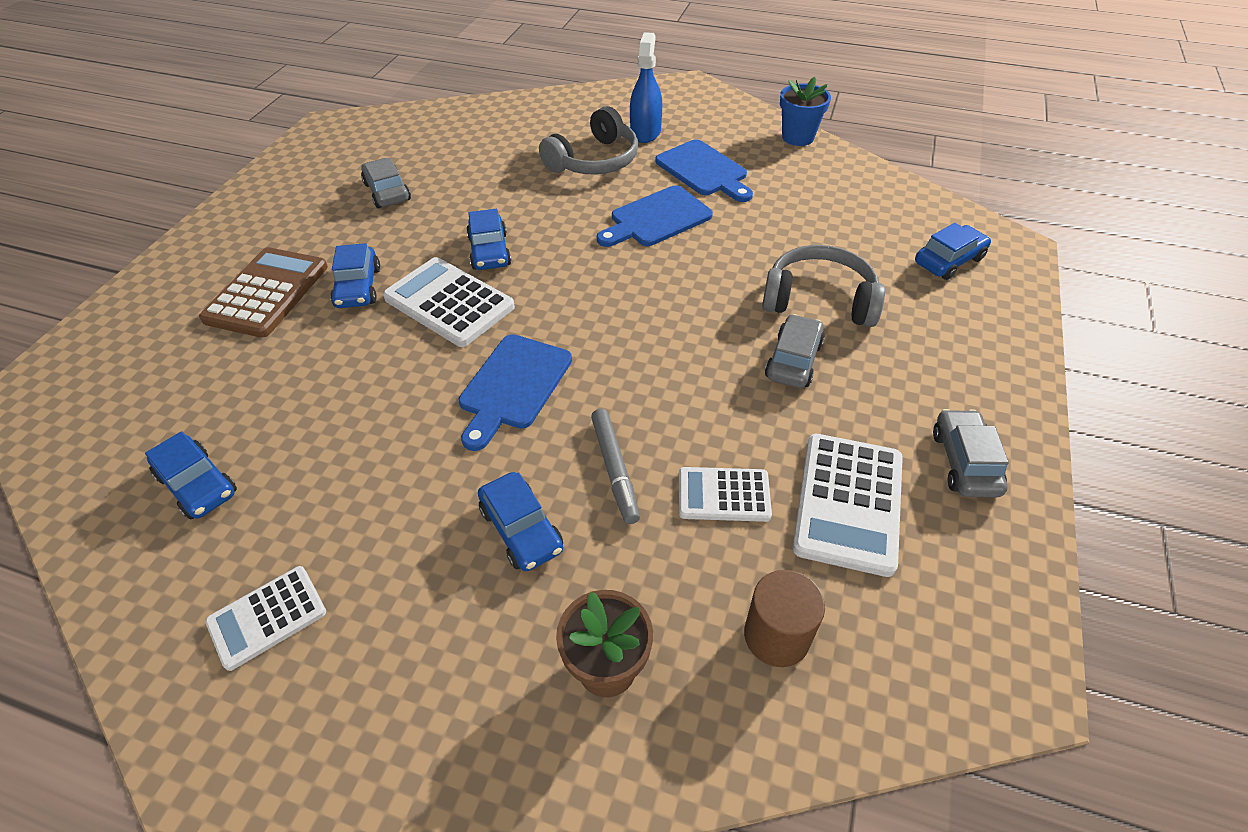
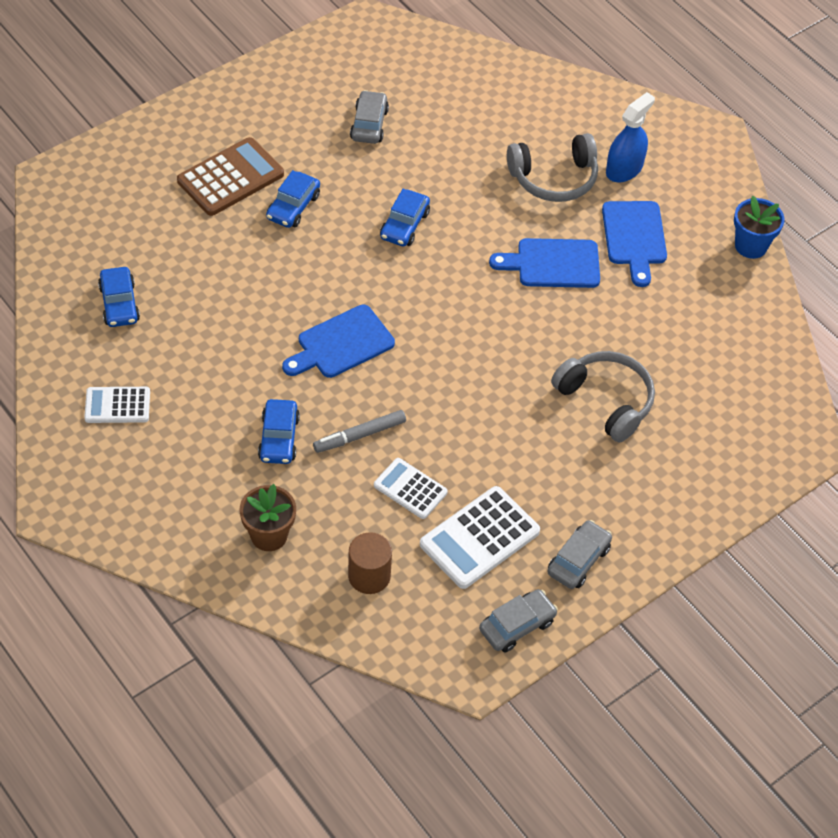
camera: 30 degrees right, 5 degrees up
white calculator [383,257,515,347] -> none
grey marker [591,409,640,524] -> grey marker turned 45 degrees clockwise [313,410,406,453]
grey car [765,314,825,388] -> grey car moved to [479,589,558,652]
blue car [915,223,991,280] -> none

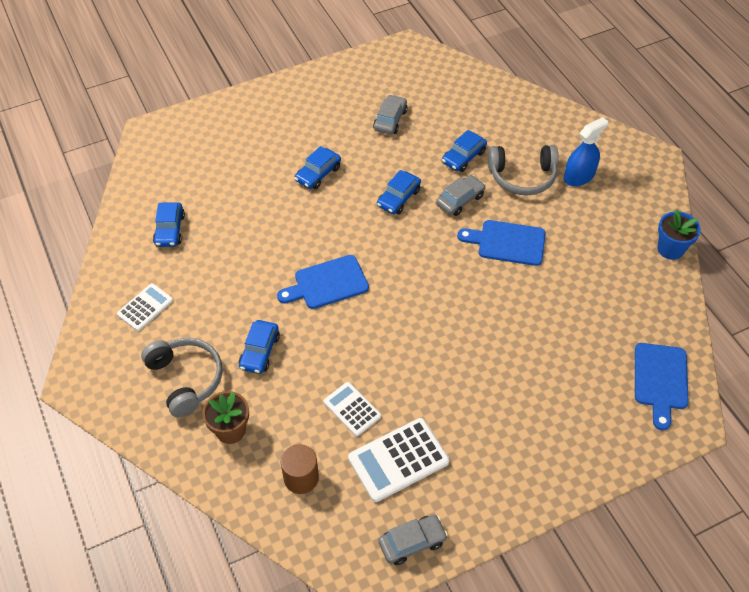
camera: 15 degrees right, 0 degrees up
white calculator [84,387,150,423] -> white calculator turned 120 degrees clockwise [117,283,173,331]
brown calculator [177,137,284,216] -> none
grey marker [313,410,406,453] -> none
grey car [547,520,612,589] -> grey car moved to [436,175,486,216]
grey headphones [551,351,655,442] -> grey headphones moved to [141,338,222,417]
blue cutting board [602,201,667,287] -> blue cutting board moved to [635,343,689,430]
none -> blue car [442,130,487,172]

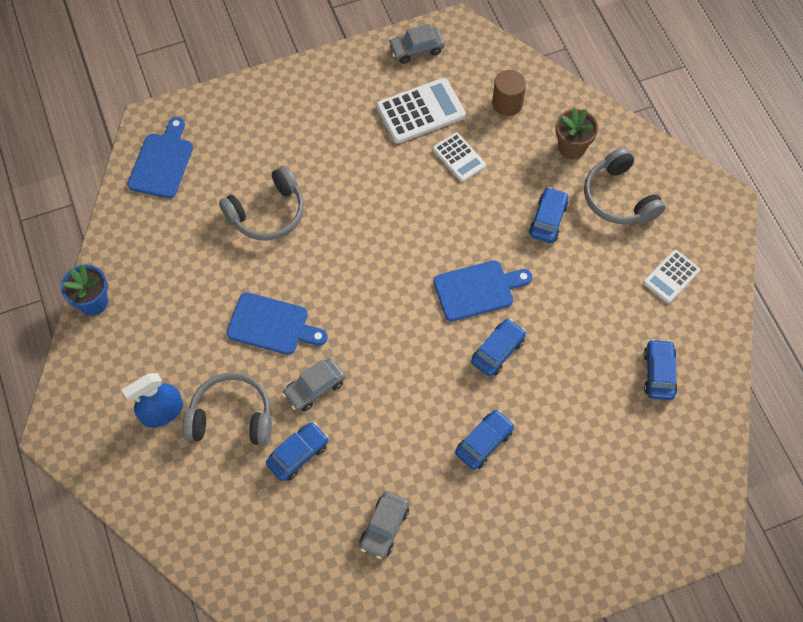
camera: 175 degrees left, 10 degrees up
blue car [377,170,421,214] -> blue car moved to [471,319,526,377]
none -> grey headphones [219,166,304,241]

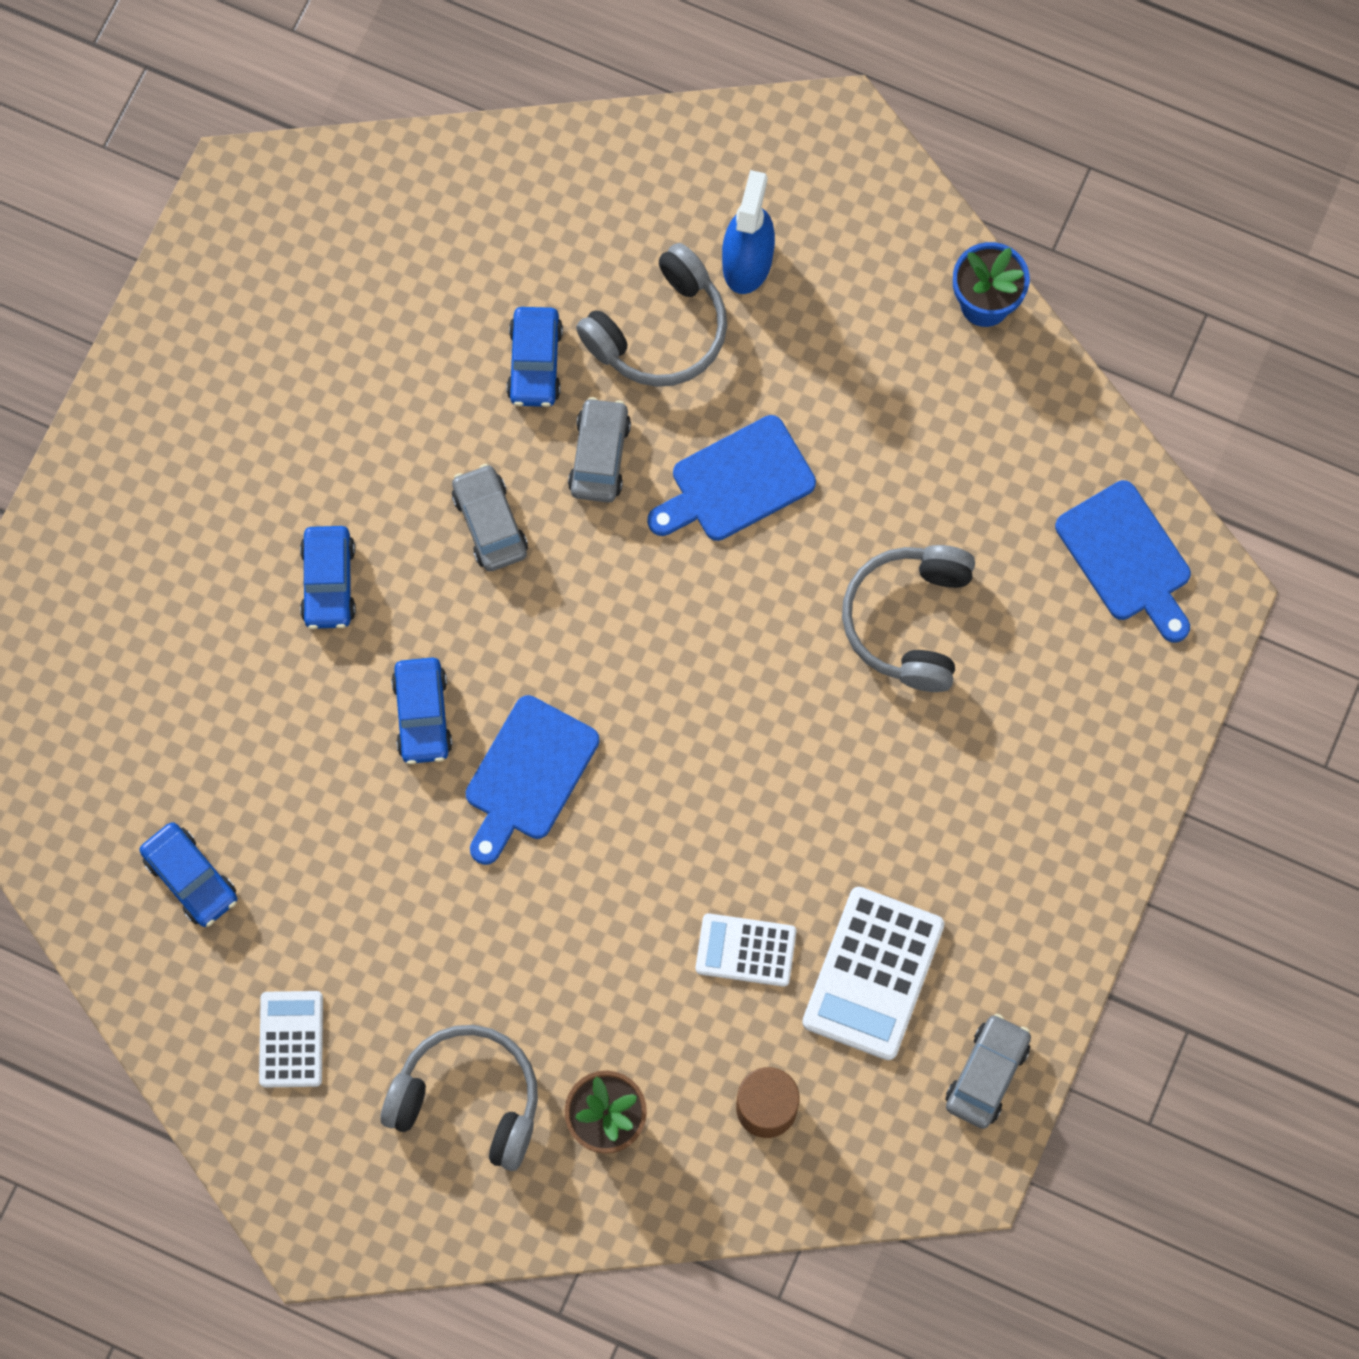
camera: 135 degrees right, 10 degrees up
grey car [359,491,409,559] -> grey car moved to [452,464,528,571]
blue car [529,187,569,243] -> none

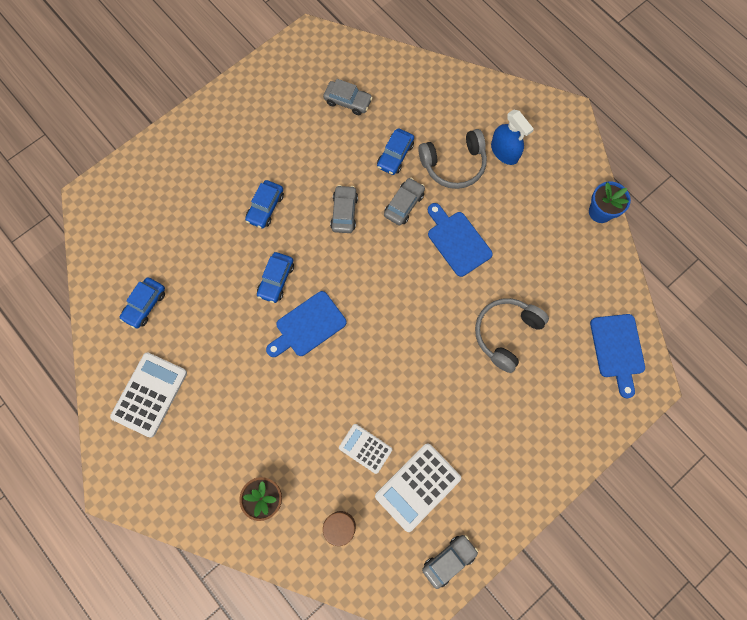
camera: 25 degrees right, 0 degrees up
blue car [139,822,237,927] -> blue car turned 45 degrees clockwise [120,277,165,328]
white calculator [259,991,323,1087] -> white calculator [110,352,187,438], size x1.62
grey headphones [381,1025,538,1171] -> none
blue cutting board [647,415,816,541] -> blue cutting board turned 60 degrees clockwise [428,203,493,277]
blue spray bottle [722,170,775,294] -> blue spray bottle turned 105 degrees clockwise [491,110,534,165]
none -> grey car [323,79,373,115]

